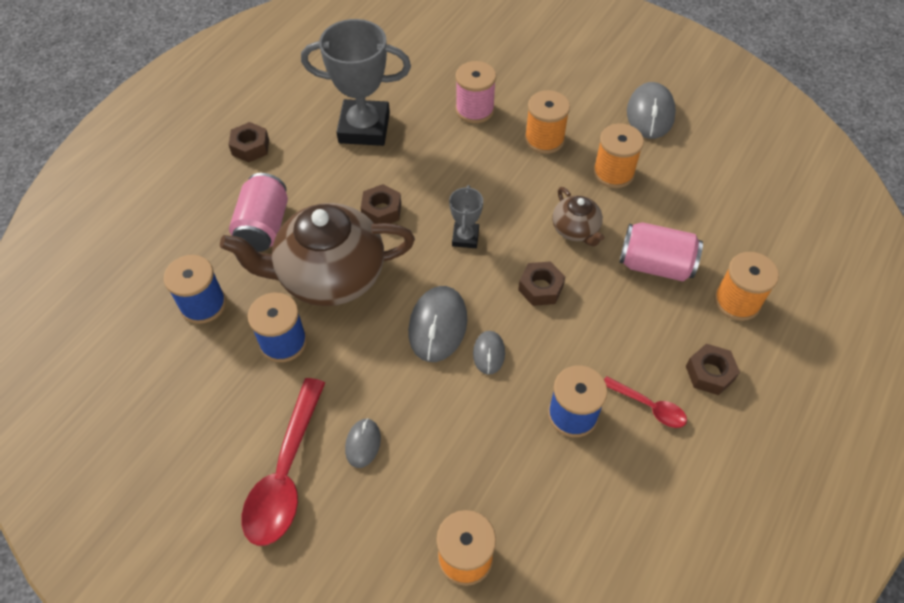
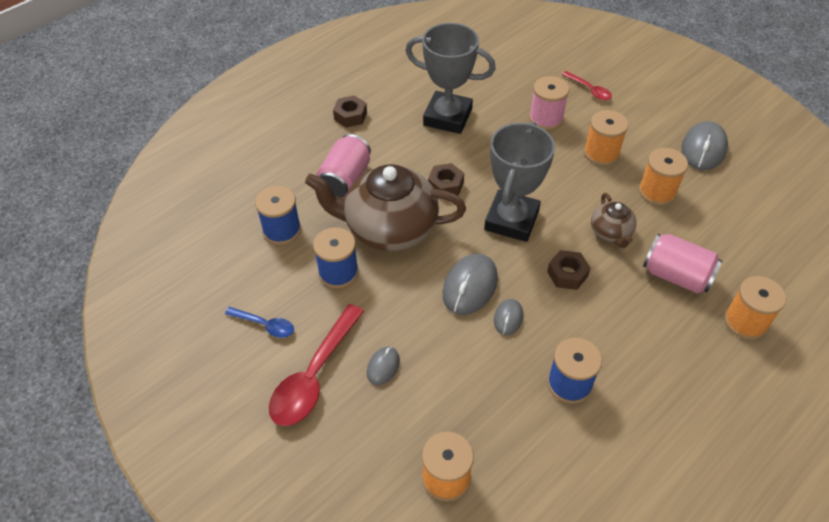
camera: 15 degrees right, 5 degrees down
grey trophy [449,185,483,248] -> grey trophy [484,122,555,242], size x2.05
red spoon [604,376,687,428] -> red spoon moved to [562,71,612,100]
brown nut [686,344,740,395] -> none
none -> blue spoon [225,307,294,338]

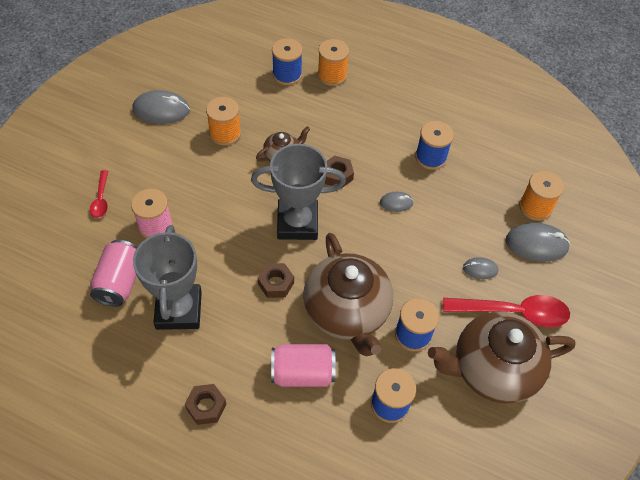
camera: 115 degrees left, 5 degrees up
blue spoon [225,307,294,338] -> brown teapot [428,311,576,404]
grey mouse [443,253,498,315] -> grey mouse moved to [505,223,570,262]
red spoon [562,71,612,100] -> red spoon turned 150 degrees clockwise [90,170,108,218]
orange spool [584,110,628,166] -> none
pink can [643,233,722,294] -> pink can moved to [90,240,137,307]
none -> blue spool [272,38,303,85]

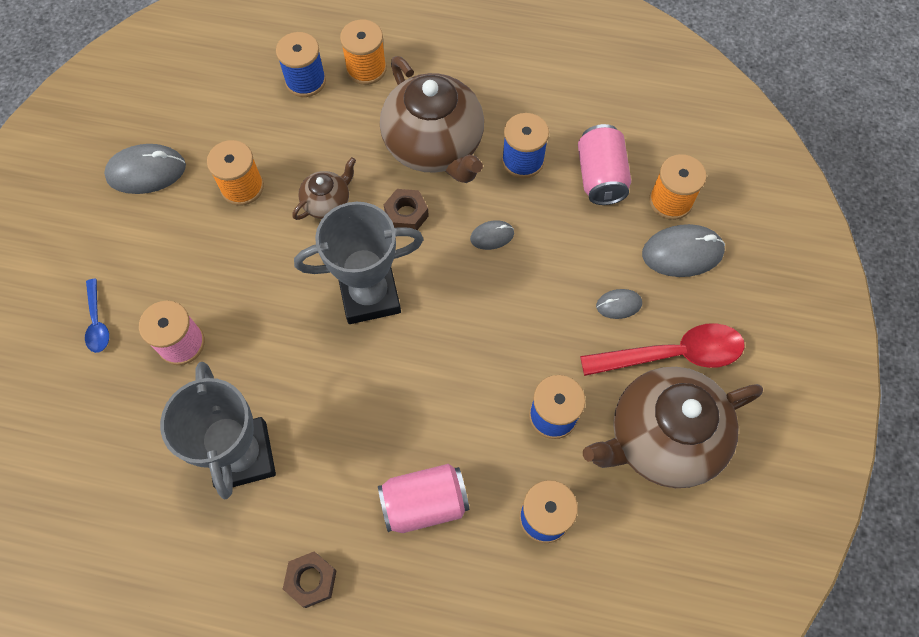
camera: 10 degrees left, 10 degrees up
red spoon [90,170,108,218] -> blue spoon [85,279,109,353]
pink can [90,240,137,307] -> pink can moved to [578,124,631,205]
brown nut [258,263,294,298] -> none
brown teapot [303,233,393,356] -> brown teapot moved to [380,56,484,183]

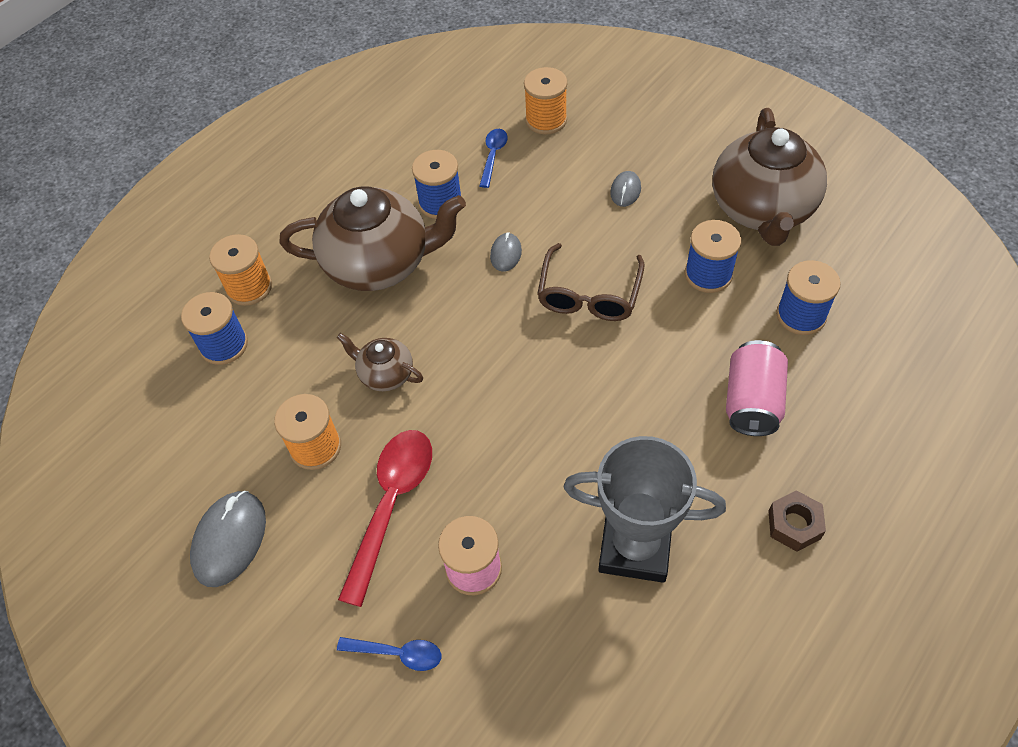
camera: 60 degrees left, 10 degrees down
brown teapot [292,157,356,220] -> brown teapot turned 45 degrees counterclockwise [337,333,423,391]
grey trophy [294,202,424,324] -> none
brown nut [384,189,429,230] -> none
pink can [578,124,631,205] -> blue spoon [479,129,508,188]
red spoon [580,323,745,376] -> red spoon moved to [338,430,432,607]
grey mouse [642,224,725,277] -> none
none -> brown glasses [537,243,645,321]

